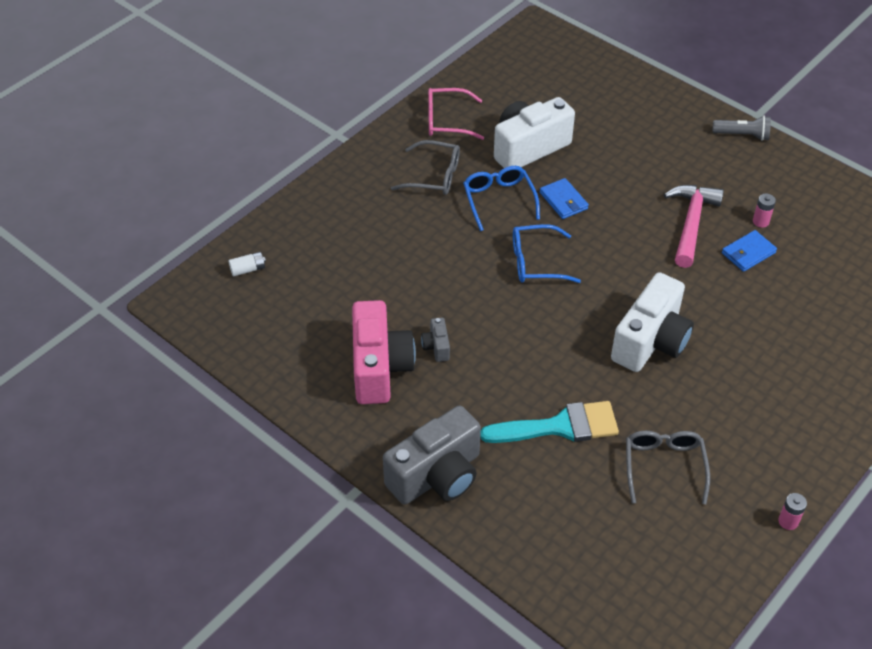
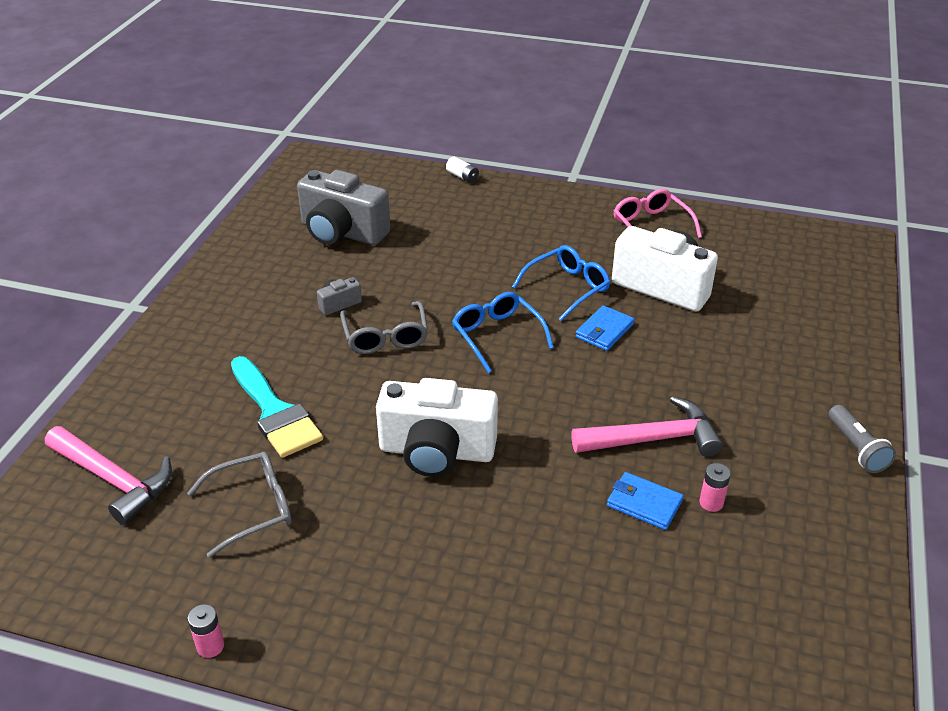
camera: 65 degrees right, 10 degrees down
white battery [229,252,266,276] -> white battery moved to [446,157,479,183]
pink camera [352,300,416,404] -> none
grey camera [383,405,481,505] -> grey camera moved to [297,170,390,245]
grey glasses [391,140,460,195] -> grey glasses moved to [340,301,428,354]
none -> pink hammer [45,426,172,525]

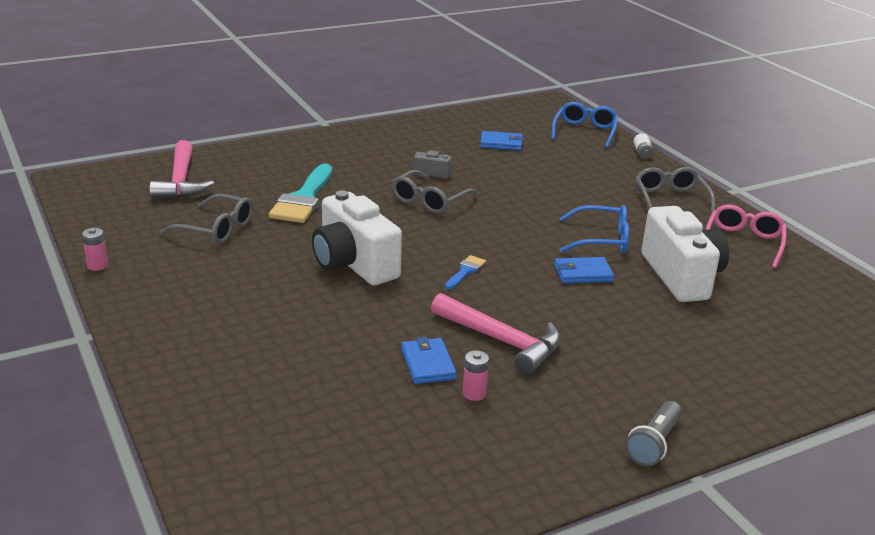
camera: 45 degrees right, 10 degrees down
grey camera [297,170,390,245] -> blue wallet [480,131,524,150]
blue glasses [452,292,554,373] -> blue glasses moved to [552,102,618,148]
none -> blue brush [445,255,486,289]
none -> grey glasses [635,167,715,215]

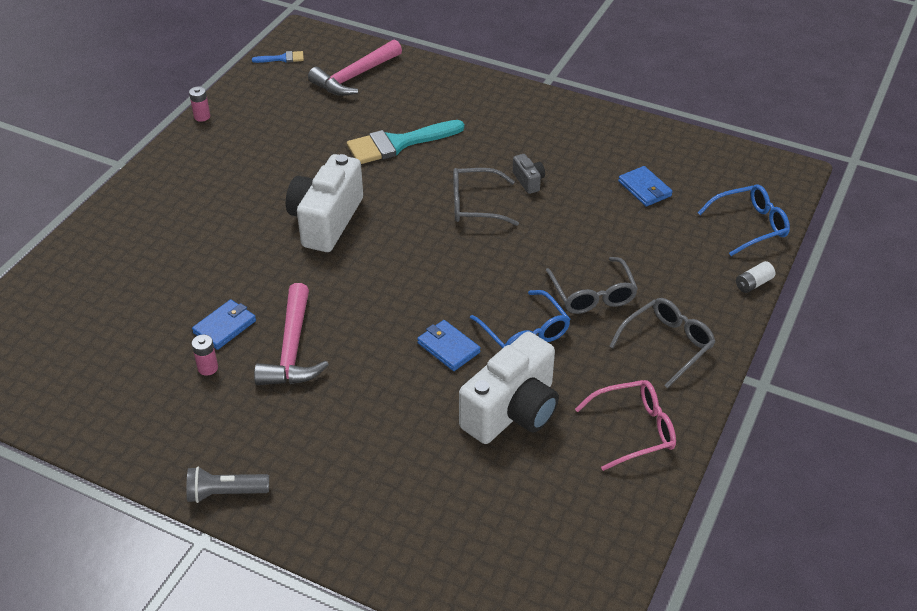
camera: 55 degrees right, 15 degrees up
grey glasses [160,194,253,244] -> grey glasses moved to [546,257,638,314]
blue brush [445,255,486,289] -> blue brush moved to [252,51,304,63]

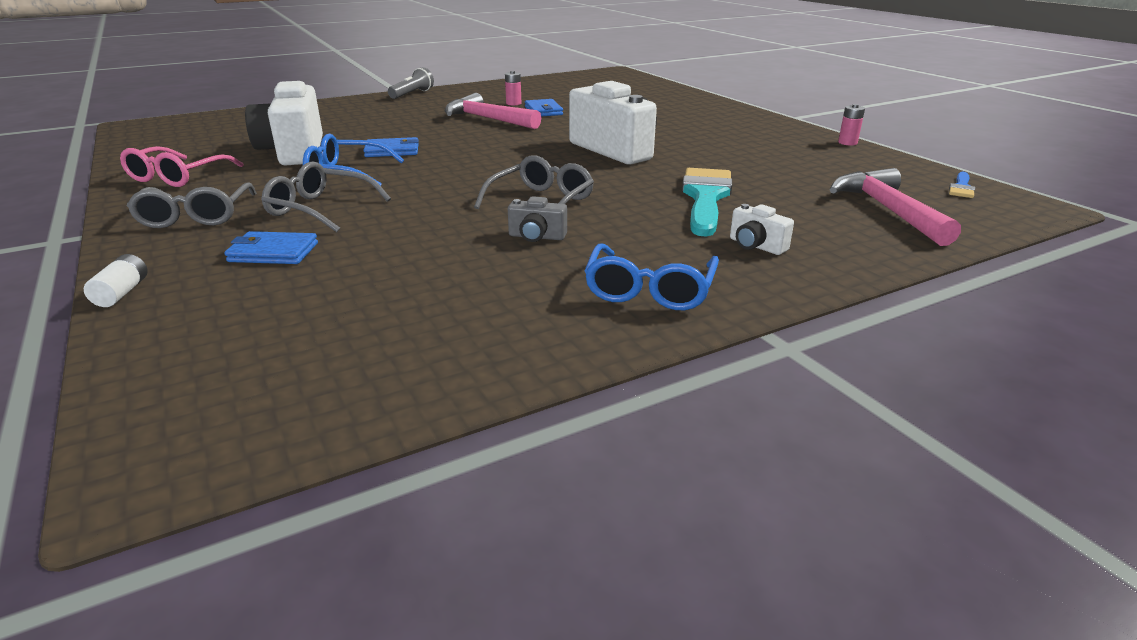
camera: 125 degrees right, 15 degrees down
blue wallet [618,166,673,207] -> blue wallet moved to [225,231,318,264]
blue glasses [698,184,790,256] -> blue glasses moved to [584,244,719,310]
none -> white camera [730,204,794,255]

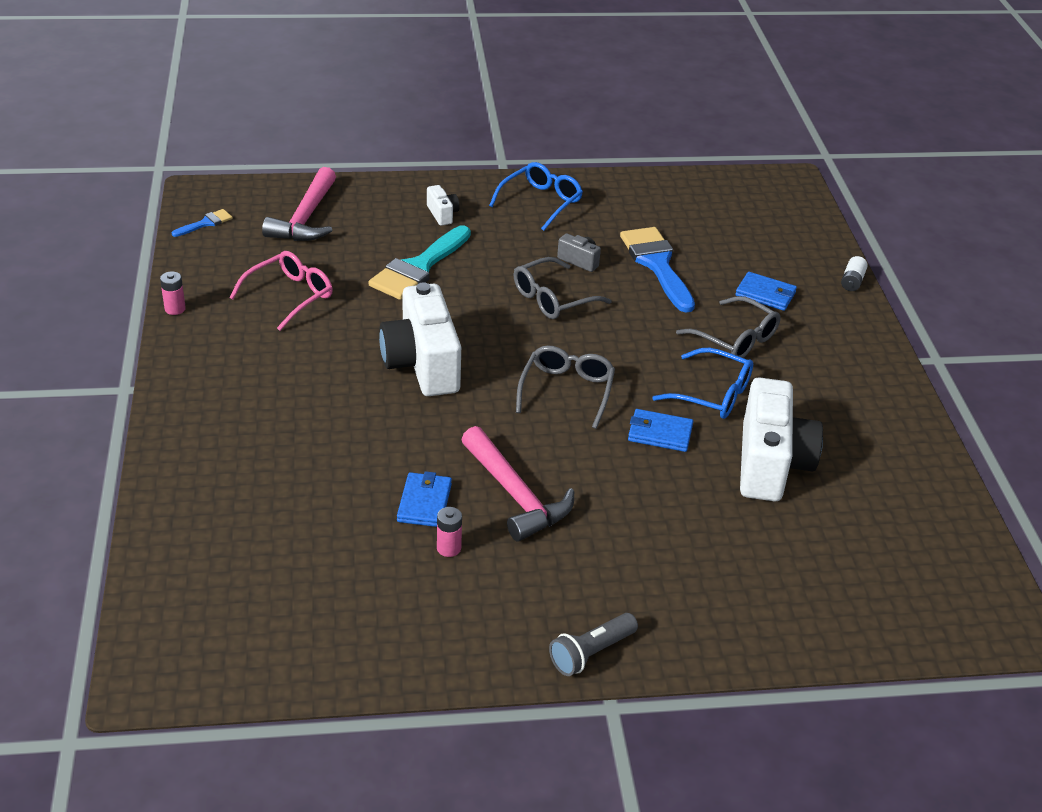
camera: 160 degrees left, 10 degrees up
pink glasses [120,146,244,187] -> pink glasses moved to [229,251,333,331]
grey glasses [127,183,256,228] -> grey glasses moved to [516,345,615,429]
none -> blue brush [620,227,695,313]

